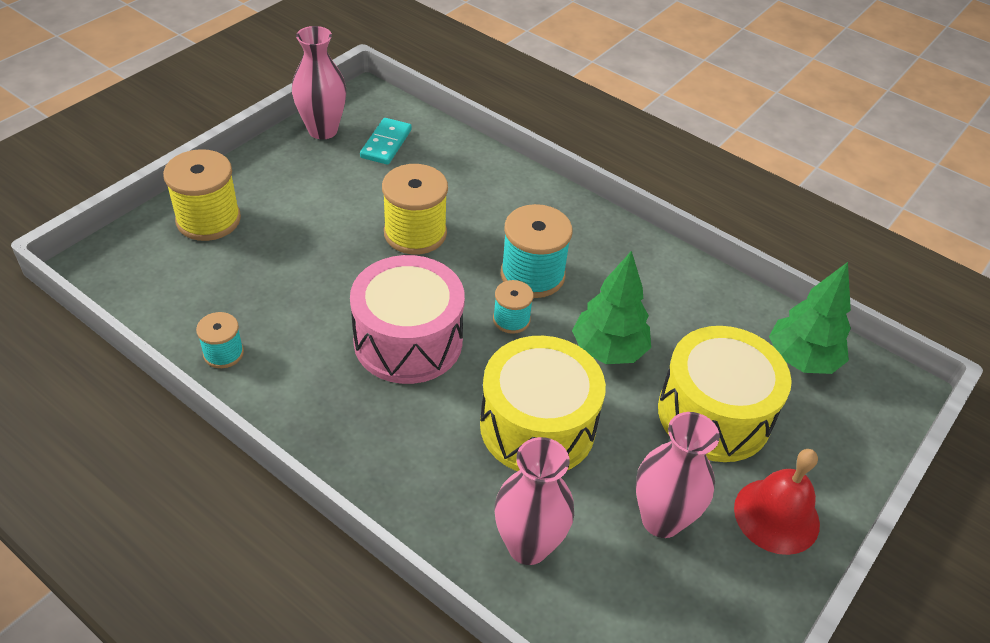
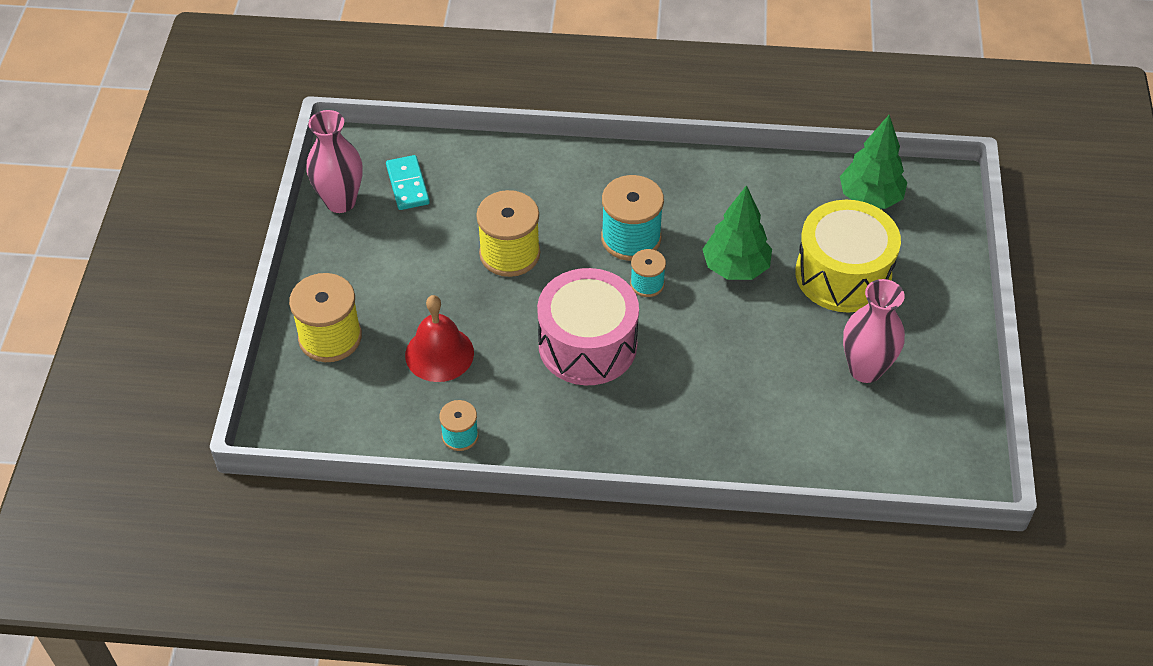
camera: 30 degrees left, 5 degrees up
yellow drum [480,336,606,471] -> none
pink vase [495,437,574,565] -> none
red bell [734,449,820,555] -> red bell moved to [405,295,474,382]

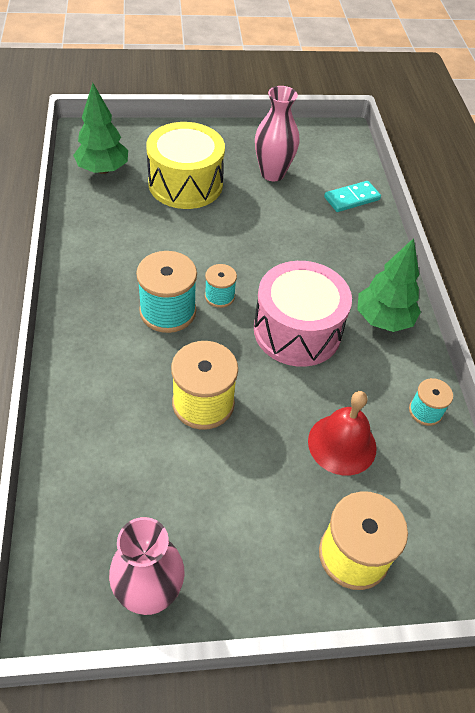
camera: 105 degrees left, 0 degrees up
turquoise domino [386,155,430,210] -> turquoise domino moved to [324,181,381,212]
green tree [702,185,772,280] -> green tree moved to [357,238,421,332]

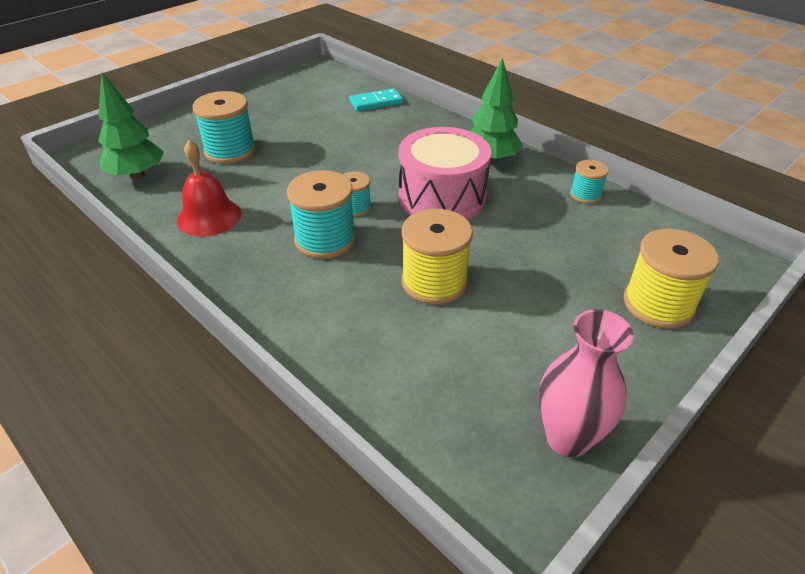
camera: 35 degrees left, 10 degrees down
yellow drum [146,122,225,209] -> turquoise spool [193,91,256,164]
pink vase [255,86,299,181] -> none
red bell [308,391,377,476] -> red bell moved to [177,140,241,237]
turquoise domino [324,181,381,212] -> turquoise domino turned 45 degrees clockwise [349,88,403,111]

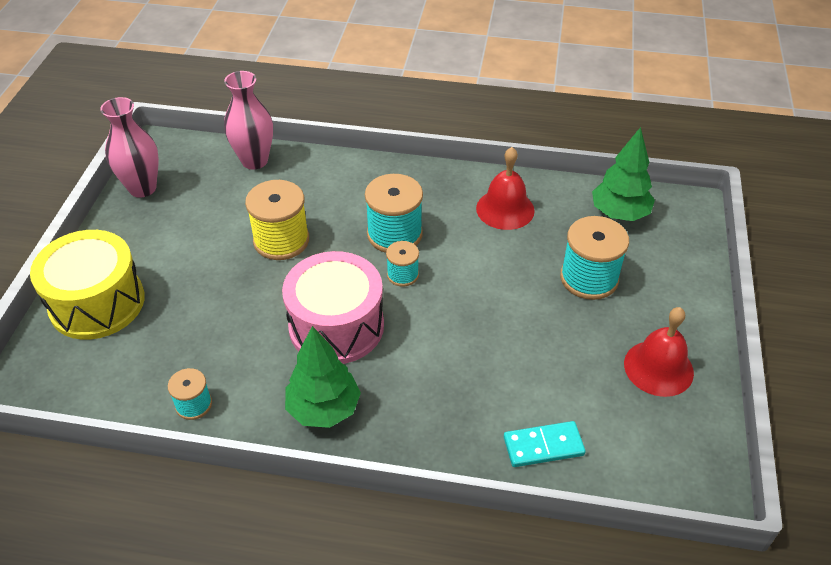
camera: 145 degrees right, 5 degrees up
turquoise domino [349,88,403,111] -> turquoise domino turned 45 degrees clockwise [504,421,586,467]
yellow spool [624,228,719,329] -> yellow drum [30,230,145,340]
none -> pink vase [224,71,273,170]
none -> red bell [624,307,694,397]

